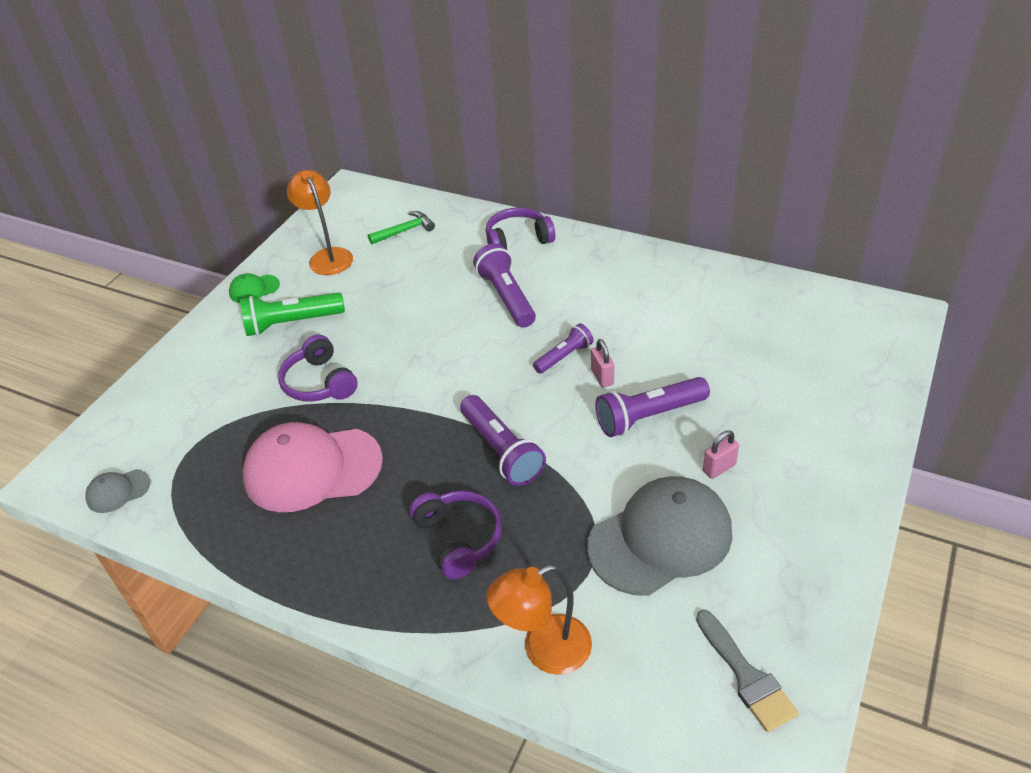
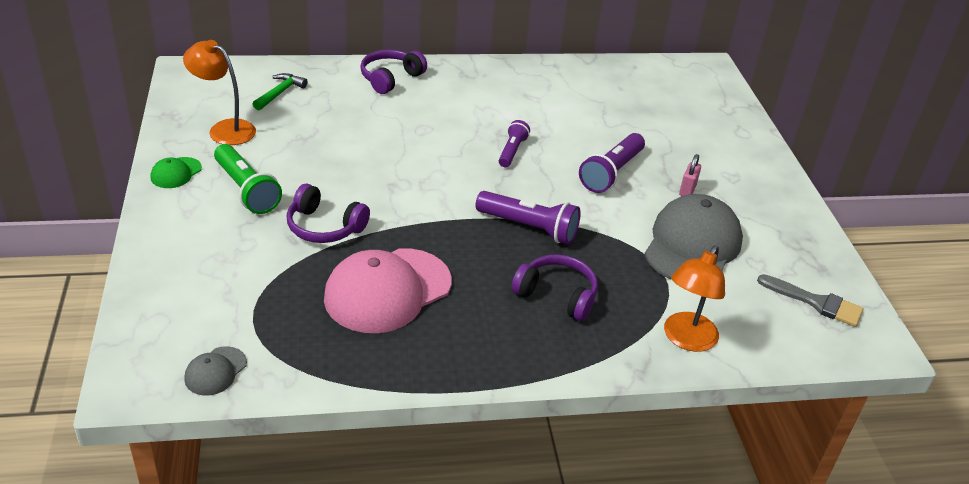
camera: 40 degrees left, 5 degrees down
green flashlight [240,292,345,336] -> green flashlight turned 75 degrees counterclockwise [214,144,282,214]
purple flashlight [473,243,536,328] -> none
pink padlock [591,339,614,387] -> none

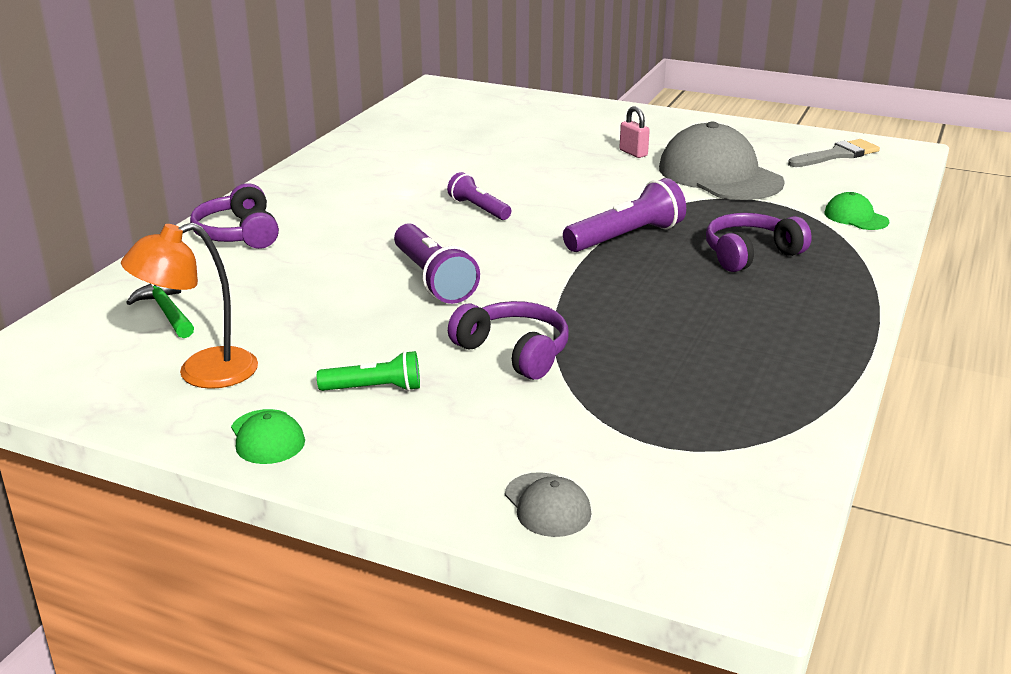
camera: 55 degrees left, 10 degrees down
grey cap [184,346,247,396] -> grey cap moved to [505,472,591,537]
green flashlight [214,144,282,214] -> green flashlight [317,351,420,391], size x0.62
purple headphones [287,184,370,243] -> purple headphones turned 105 degrees counterclockwise [448,301,569,380]
pink cap [324,248,452,333] -> none
purple flashlight [579,133,645,193] -> purple flashlight moved to [394,223,480,304]
orange lamp [664,245,725,352] -> green cap [825,192,889,230]

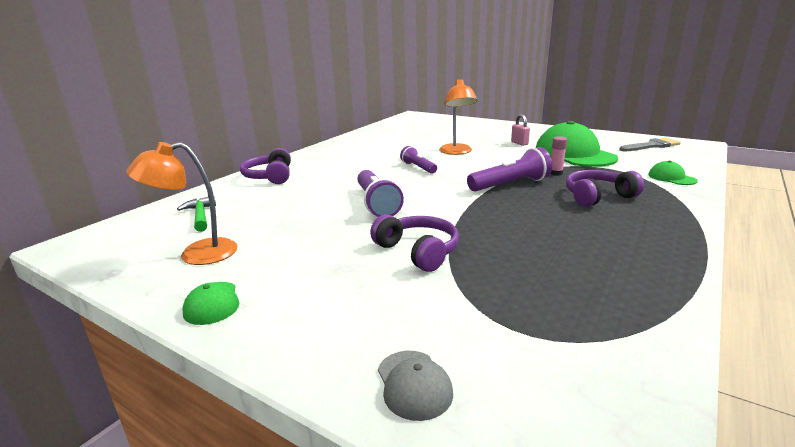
camera: 10 degrees right, 5 degrees down
green flashlight [317,351,420,391] -> none
grey cap [659,121,785,200] -> green cap [536,121,618,167]
none -> orange lamp [439,79,478,155]
none -> pink glue stick [551,136,567,176]

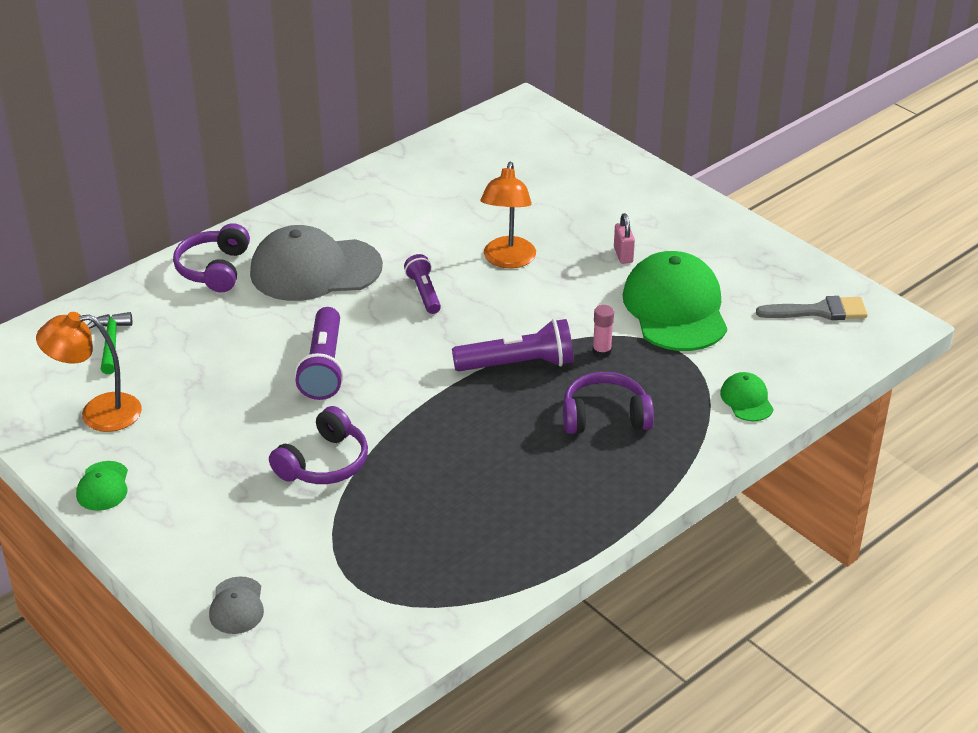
camera: 15 degrees right, 15 degrees up
purple headphones [370,214,459,272] -> purple headphones turned 60 degrees clockwise [269,406,368,484]
none -> grey cap [250,225,383,301]

